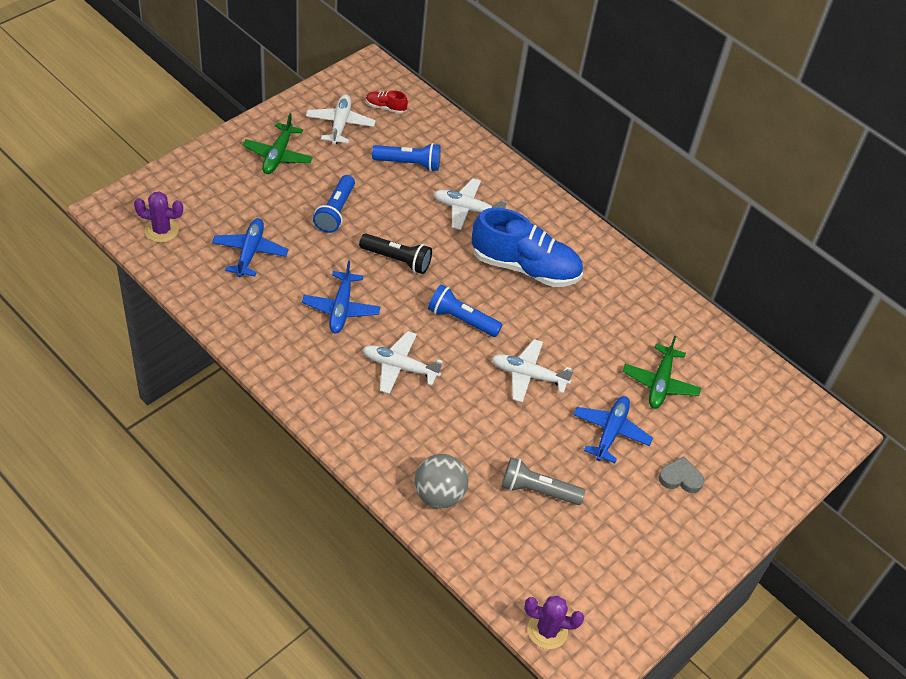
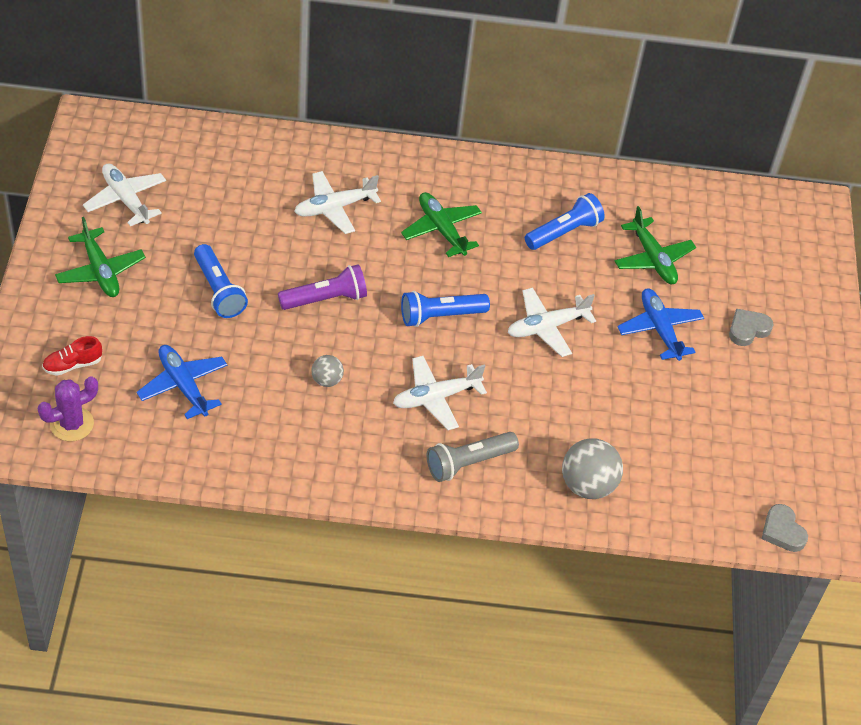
camera: 40 degrees left, 0 degrees up
blue plane [302,260,380,333] -> grey ball [311,355,344,387]
black flashlight [359,234,432,274] -> purple flashlight [278,264,367,310]
red shoe [366,90,408,114] -> red shoe moved to [42,336,102,376]
blue flashlight [372,143,441,171] -> blue flashlight moved to [525,193,605,250]
blue shoe [472,208,583,287] -> green plane [401,192,482,257]
grey flashlight [501,457,585,505] -> grey flashlight moved to [427,432,519,482]
purple cactus [524,595,584,649] -> grey heart [762,504,808,552]

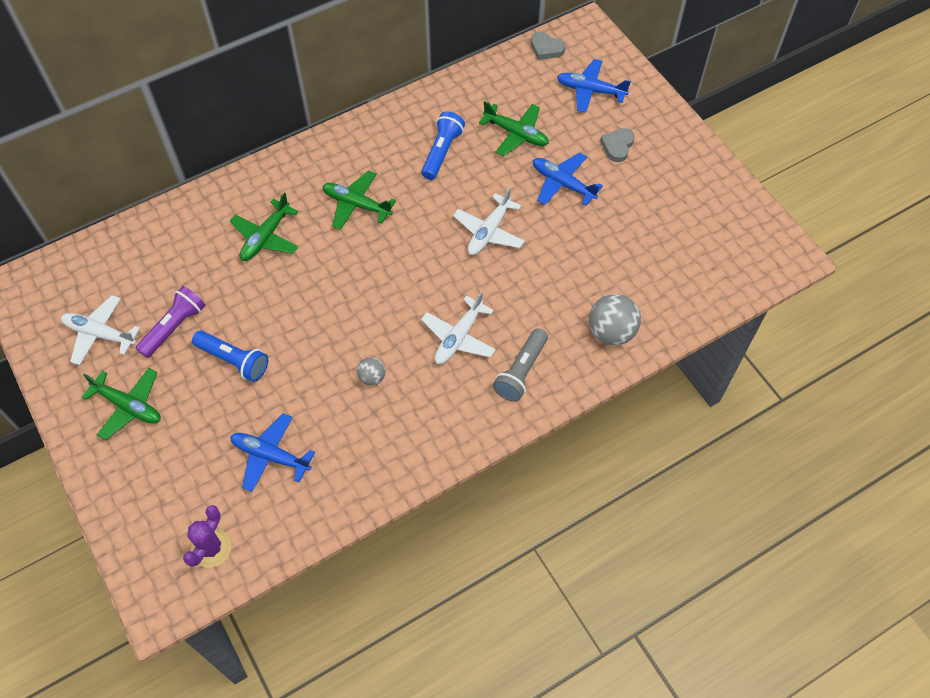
camera: 30 degrees left, 10 degrees up
red shoe [42,336,102,376] -> none
purple flashlight [278,264,367,310] -> purple flashlight moved to [136,286,205,358]
white plane [294,171,381,234] -> green plane [230,192,299,261]
blue flashlight [401,291,490,327] -> none
grey heart [762,504,808,552] -> grey heart moved to [531,32,566,60]
none -> blue plane [557,59,631,113]

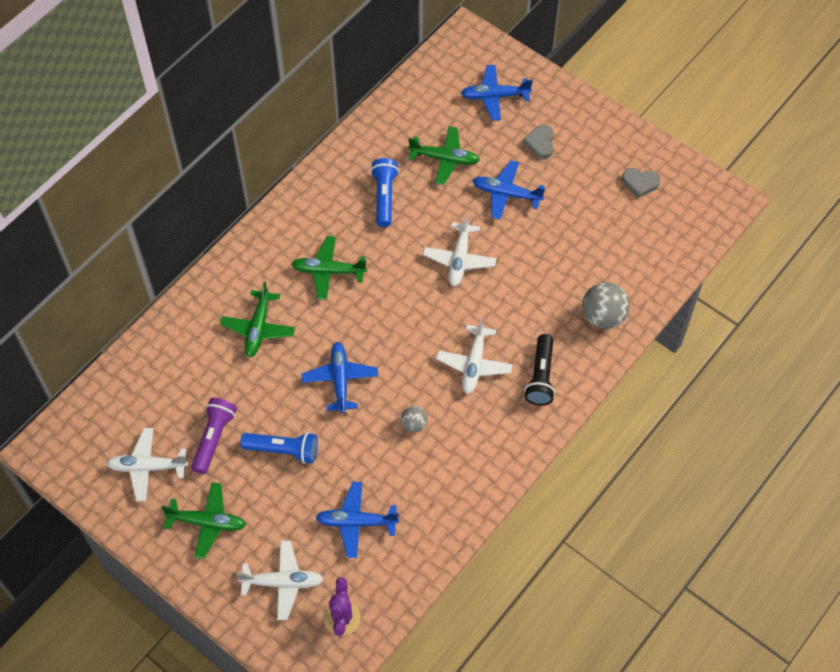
camera: 20 degrees left, 0 degrees up
grey flashlight [493,328,548,402] -> black flashlight [524,334,555,406]
grey heart [531,32,566,60] -> grey heart moved to [622,168,660,198]
none -> white plane [236,541,324,620]
none -> blue plane [302,342,378,413]

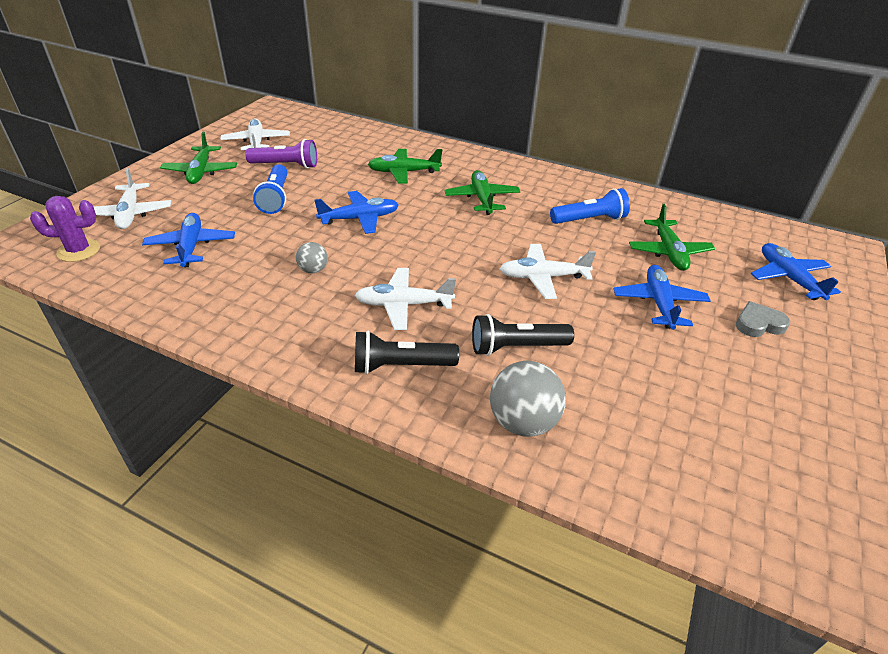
camera: 75 degrees right, 20 degrees down
grey heart [622,168,660,198] -> none
none -> black flashlight [472,314,574,356]

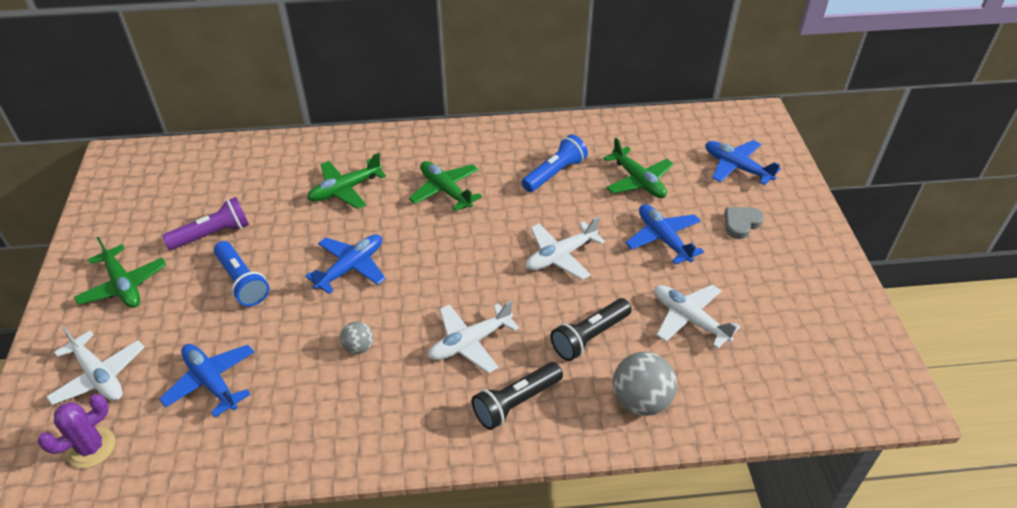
camera: 30 degrees left, 5 degrees up
white plane [221,118,290,150] -> white plane moved to [654,285,740,349]

